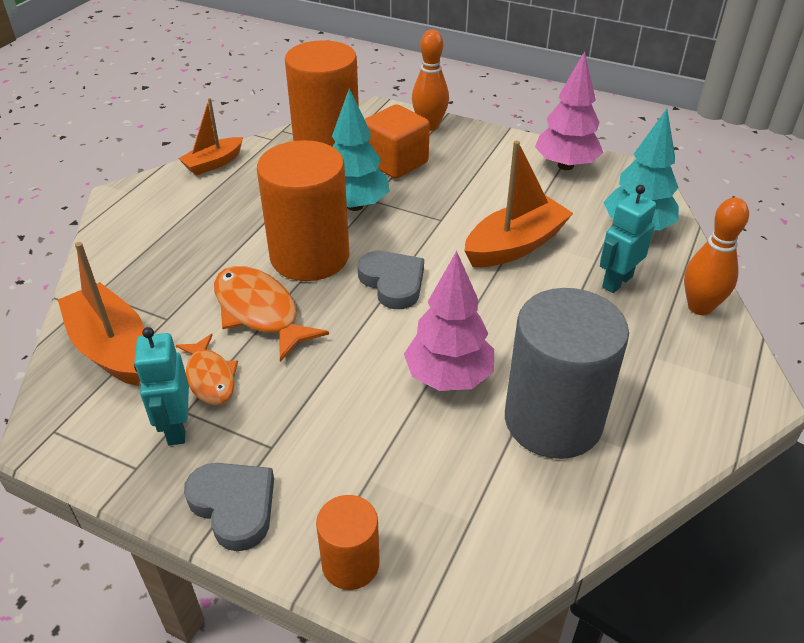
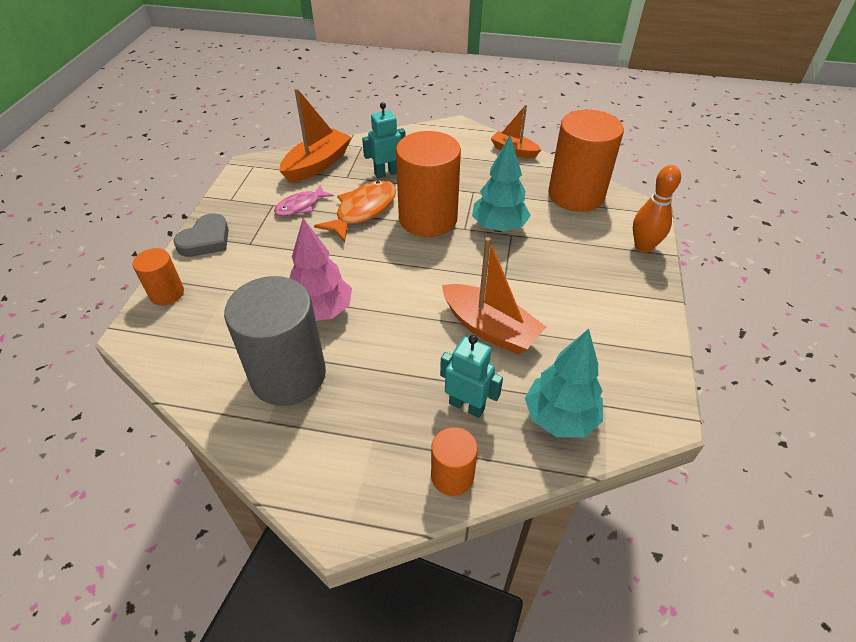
camera: 75 degrees right, 5 degrees up
turquoise robot [134,327,189,445] -> turquoise robot moved to [362,103,406,178]
orange fish [176,334,238,406] -> pink fish [274,185,334,216]
grey heart [358,251,424,309] -> none
orange cube [365,104,430,179] -> none
pink tree [535,51,603,170] -> none
orange bowling pin [684,197,749,315] -> orange cylinder [431,427,478,496]

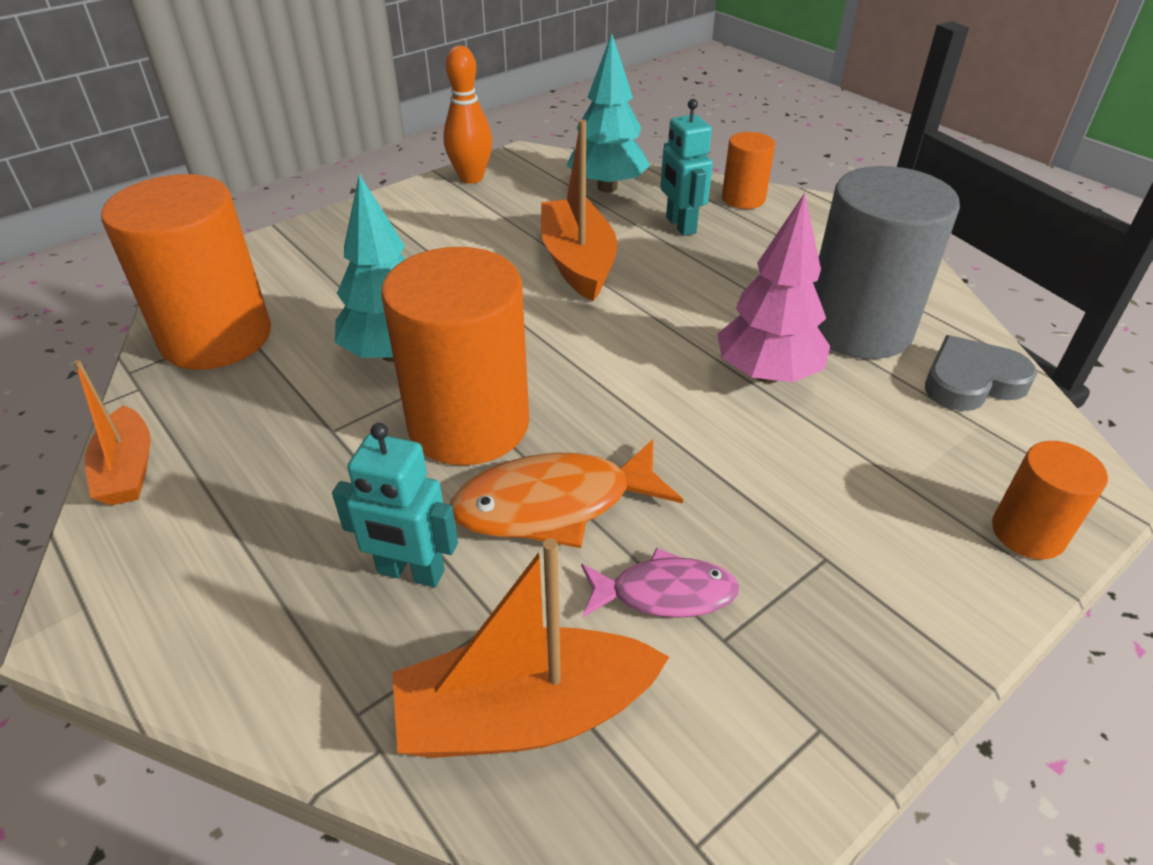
camera: 140 degrees left, 5 degrees down
grey heart [173,213,229,257] -> grey heart moved to [925,335,1037,411]
orange bowling pin [633,165,681,253] -> orange bowling pin moved to [444,46,492,184]

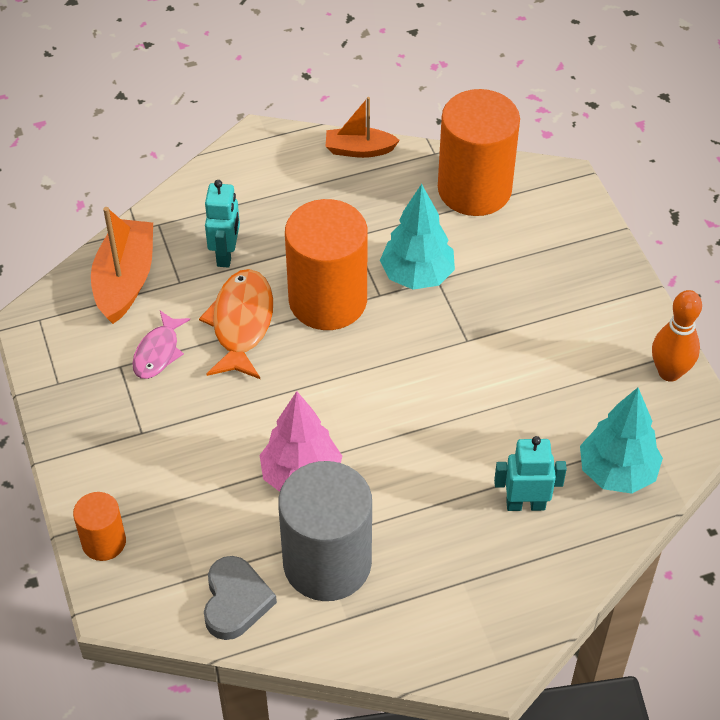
camera: 110 degrees right, 10 degrees up
turquoise robot [332,423,458,587] -> turquoise robot turned 150 degrees clockwise [205,180,240,268]
orange boat [541,119,617,301] -> none
orange cylinder [722,132,775,209] -> none

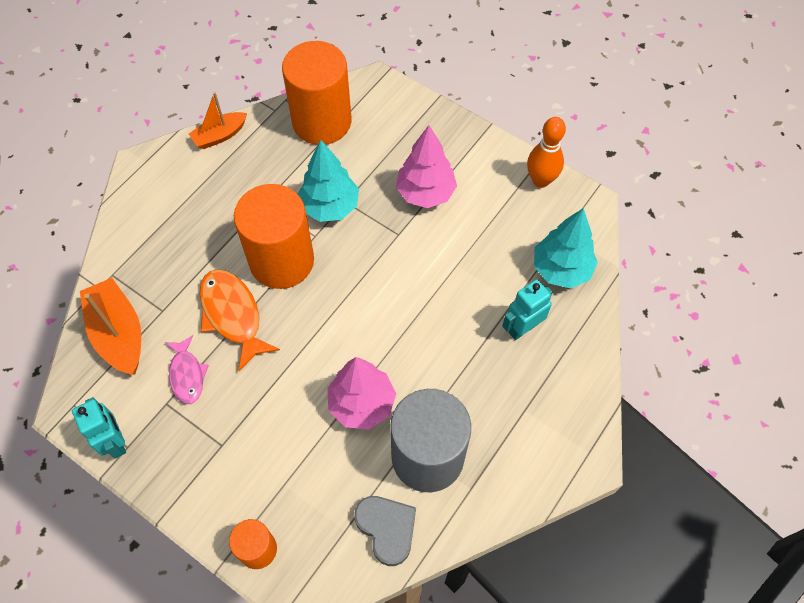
camera: 35 degrees left, 10 degrees up
turquoise robot [205,180,240,268] -> turquoise robot moved to [72,397,126,458]
none -> pink tree [396,125,457,208]

